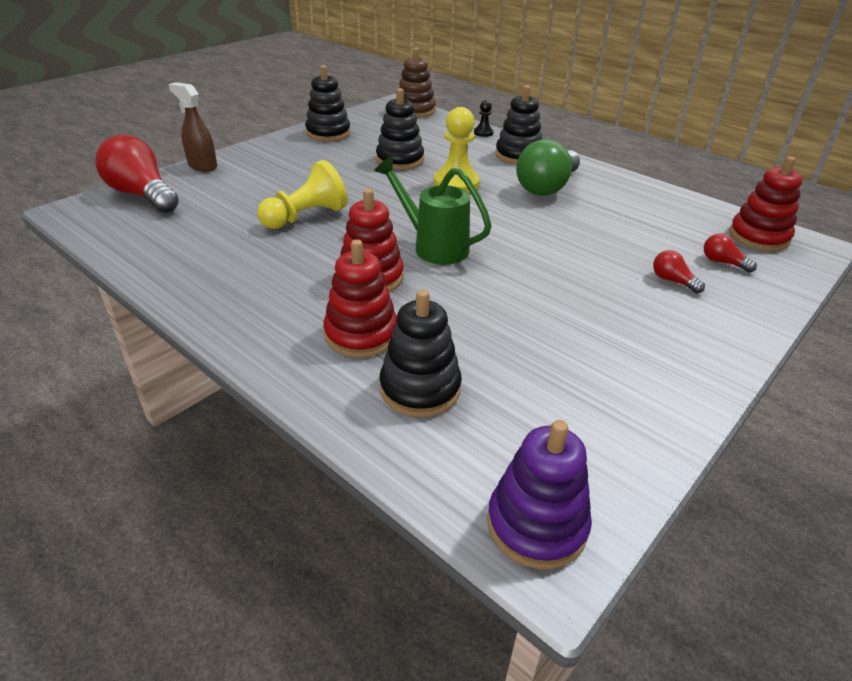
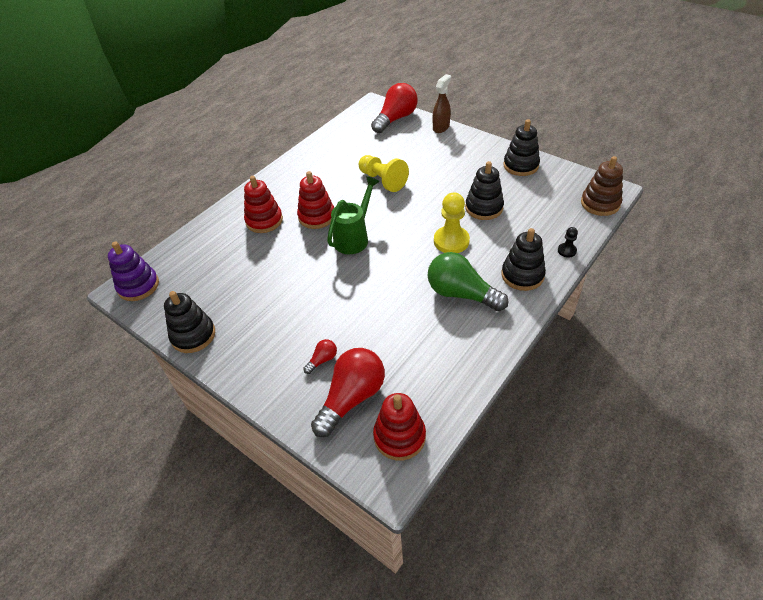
camera: 90 degrees right, 10 degrees up
black stacking toy [379,289,462,417] -> black stacking toy moved to [164,291,215,353]
red light bulb [704,233,757,273] -> red light bulb [311,348,385,437], size x2.24

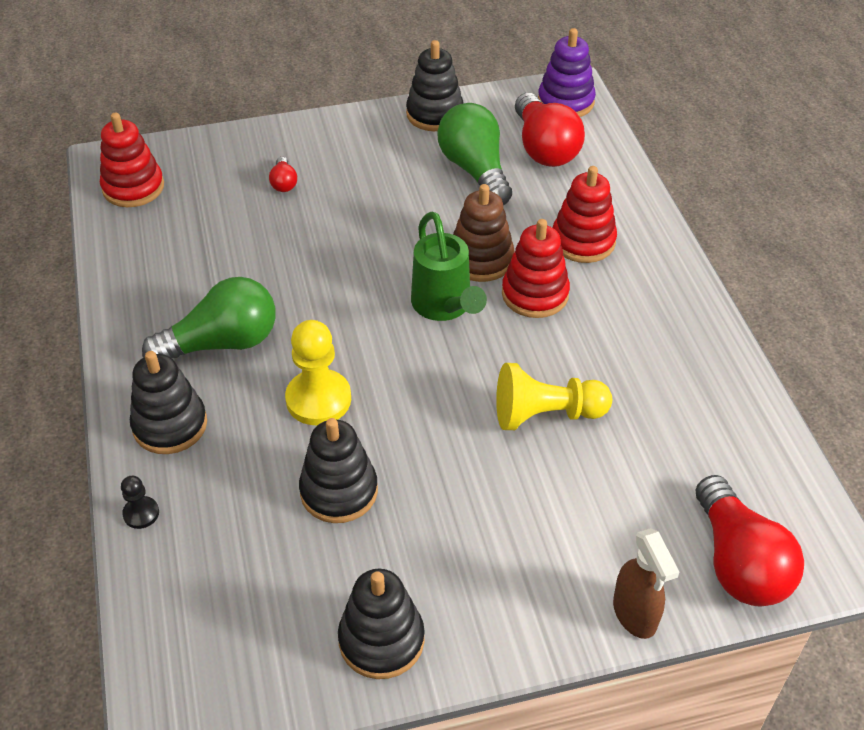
camera: 125 degrees right, 0 degrees up
red light bulb [311,348,385,437] -> red light bulb moved to [515,93,585,167]
brown stacking toy [581,156,623,216] -> brown stacking toy moved to [453,184,515,282]
none -> green light bulb [437,103,512,205]

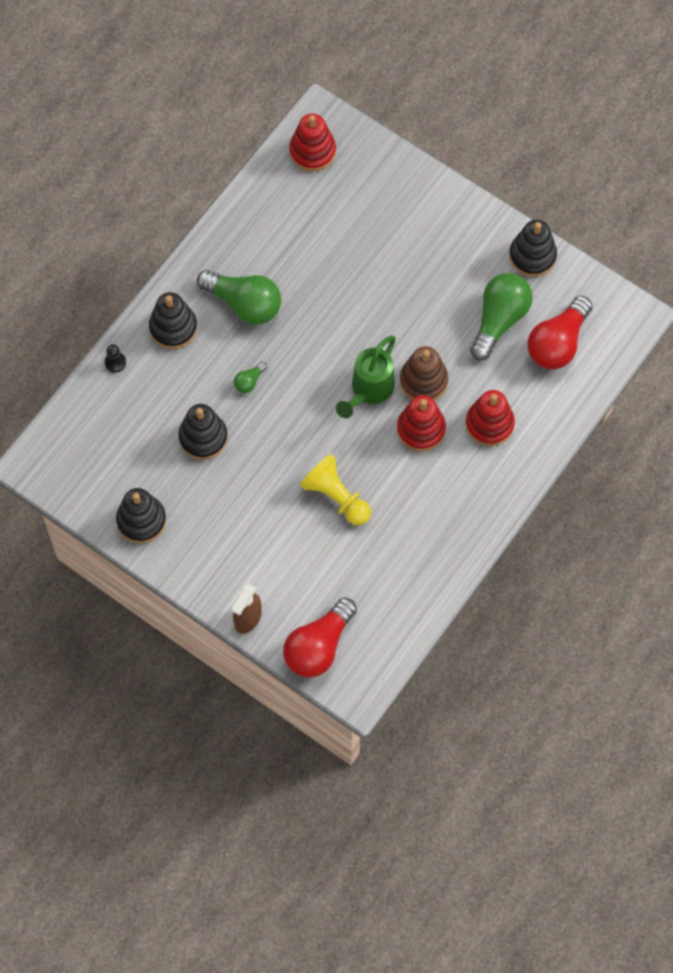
camera: 50 degrees right, 20 degrees up
red light bulb [269,157,297,192] -> none
yellow pawn [285,320,351,425] -> green light bulb [234,362,267,393]
purple stacking toy [538,28,596,117] -> none

